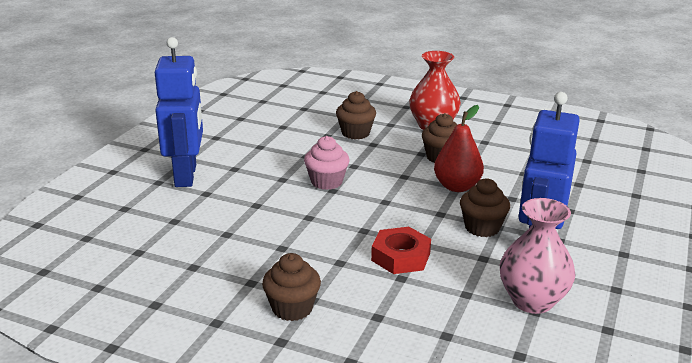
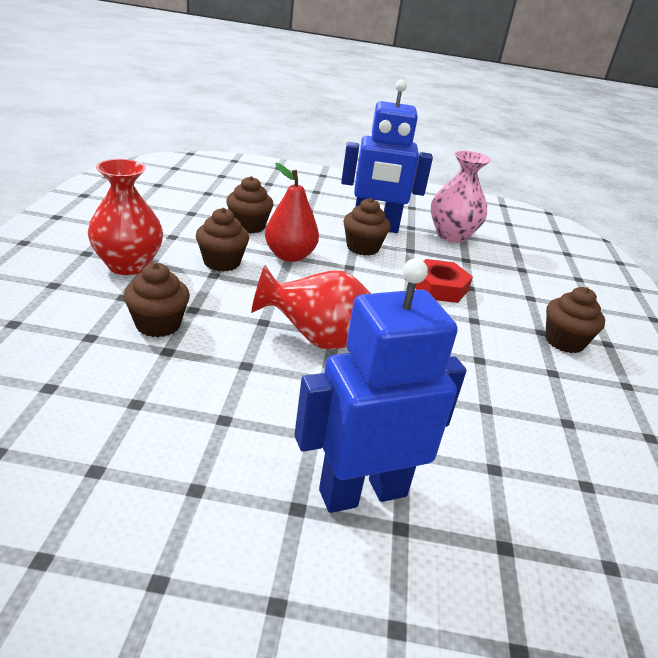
camera: 110 degrees left, 5 degrees up
pink cupcake [304,136,349,190] -> red vase [251,265,371,350]
none -> brown cupcake [226,176,274,234]

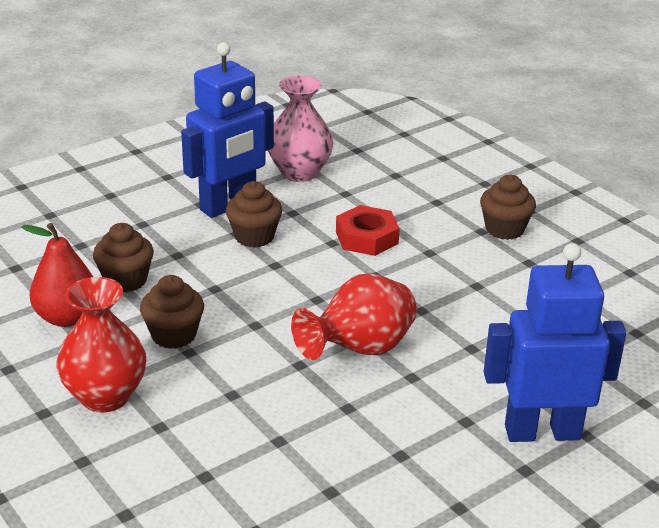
camera: 40 degrees left, 0 degrees up
brown cupcake [124,263,190,337] -> none
red pear [265,163,319,262] -> red pear moved to [21,223,93,327]
blue robot [294,259,466,513] -> blue robot turned 60 degrees clockwise [484,243,627,442]

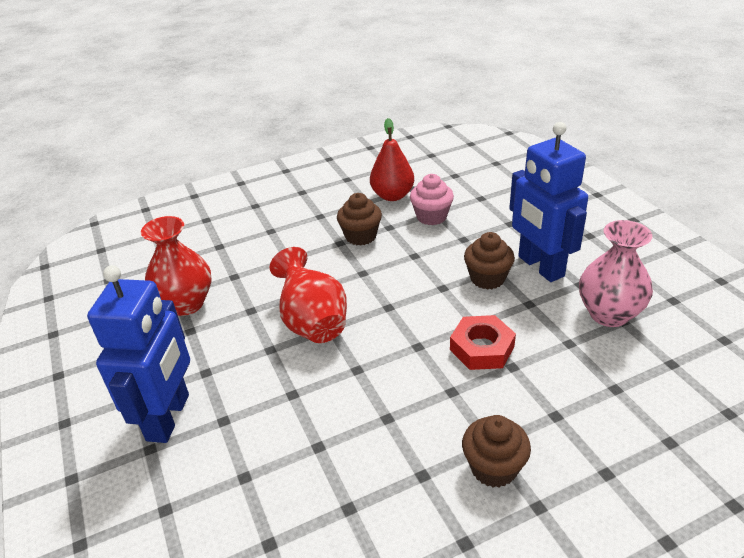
camera: 105 degrees right, 5 degrees up
red vase [56,277,146,412] -> red vase moved to [141,216,211,316]
brown cupcake [93,223,154,292] -> pink cupcake [410,174,454,225]

